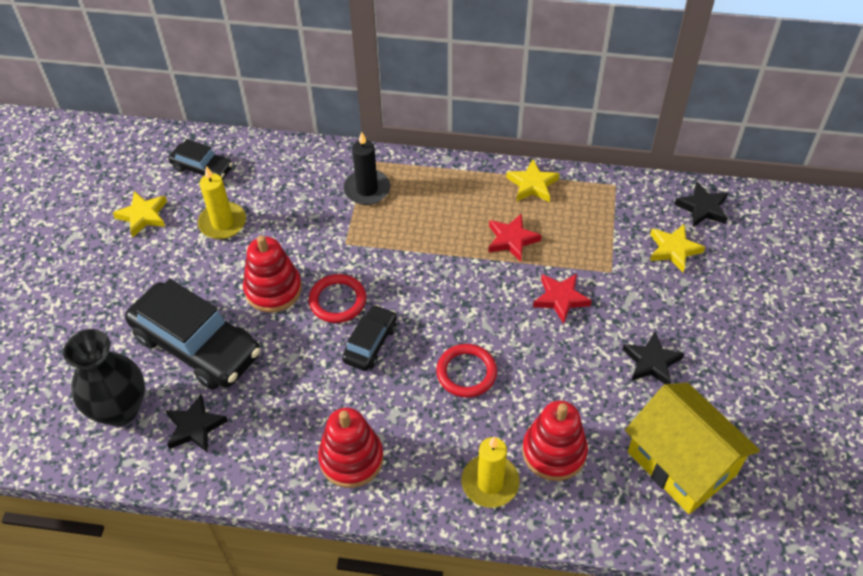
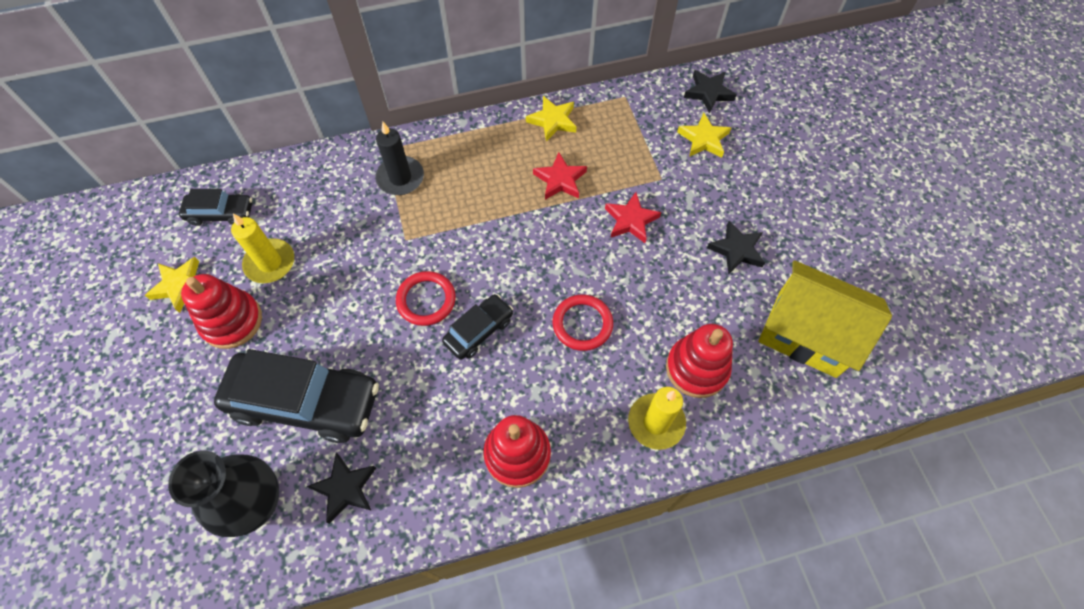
camera: 25 degrees left, 10 degrees up
red stacking toy [243,235,302,313] -> red stacking toy moved to [181,274,262,349]
black car [342,305,397,371] -> black car turned 45 degrees clockwise [442,294,513,360]

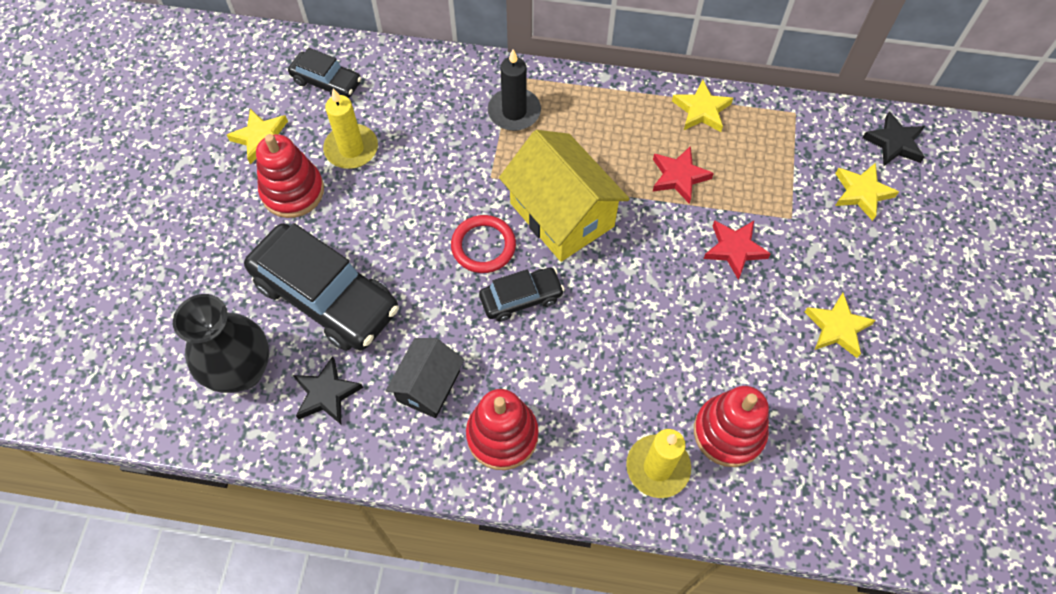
camera: 25 degrees right, 0 degrees up
red ring [552,294,613,351] -> none
black star [707,221,765,274] -> yellow star [805,293,876,358]
yellow house [758,260,892,378] -> yellow house moved to [499,130,630,262]
none -> black house [386,338,464,418]

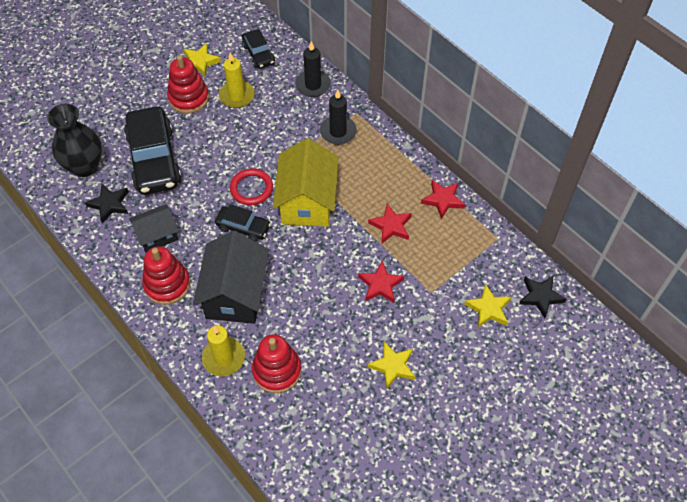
camera: 40 degrees right, 5 degrees down
yellow star [672,80,733,132] -> red star [421,180,465,219]
none -> black house [193,231,269,324]
none -> black candle [295,41,331,97]

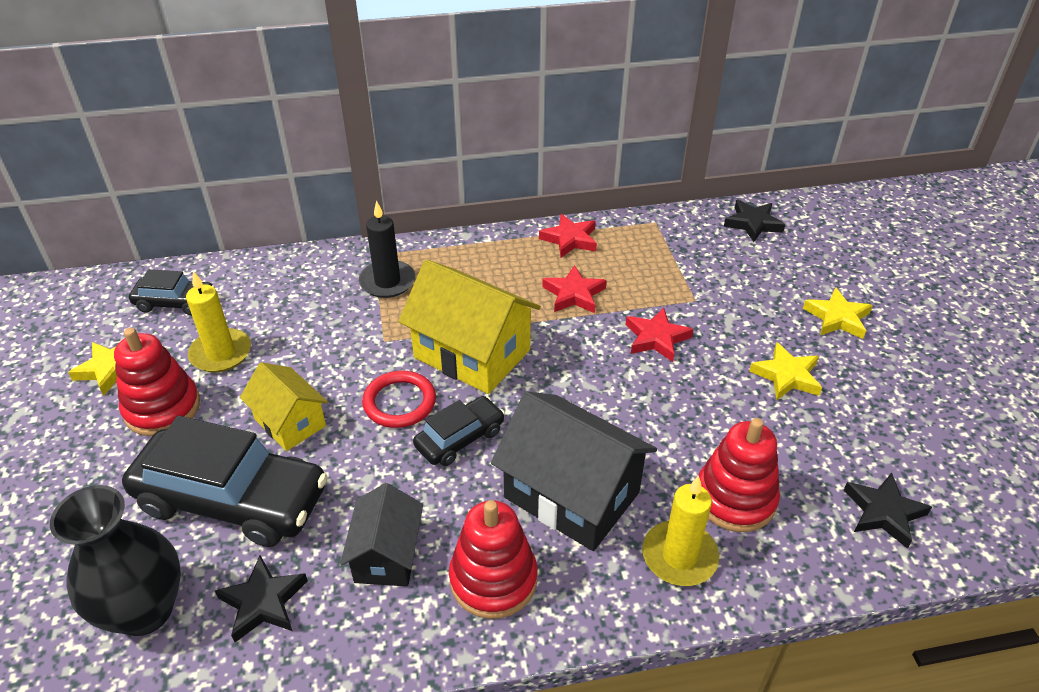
camera: 60 degrees left, 15 degrees down
black candle [295,41,331,97] -> none
yellow star [464,284,511,328] -> yellow star moved to [803,287,873,339]
none -> yellow house [240,362,328,451]
none -> black star [844,473,932,549]

